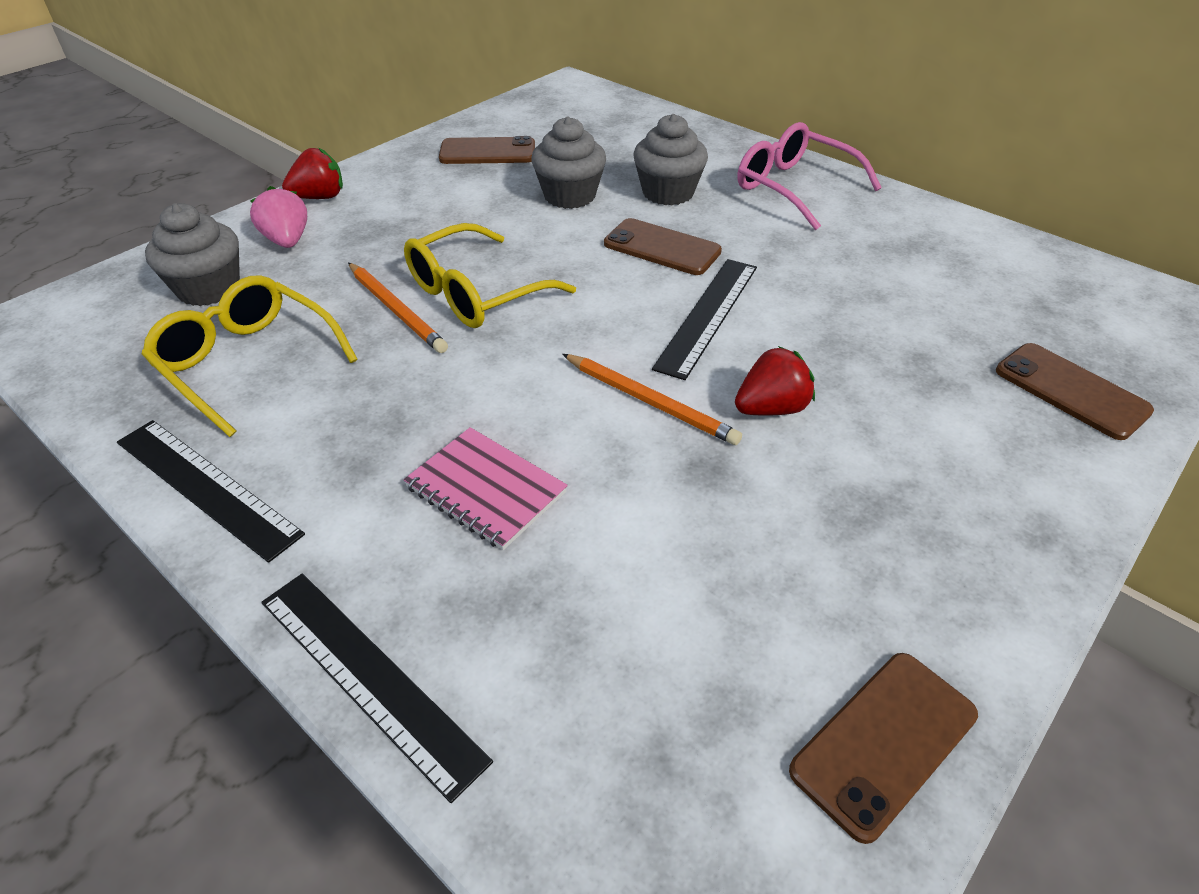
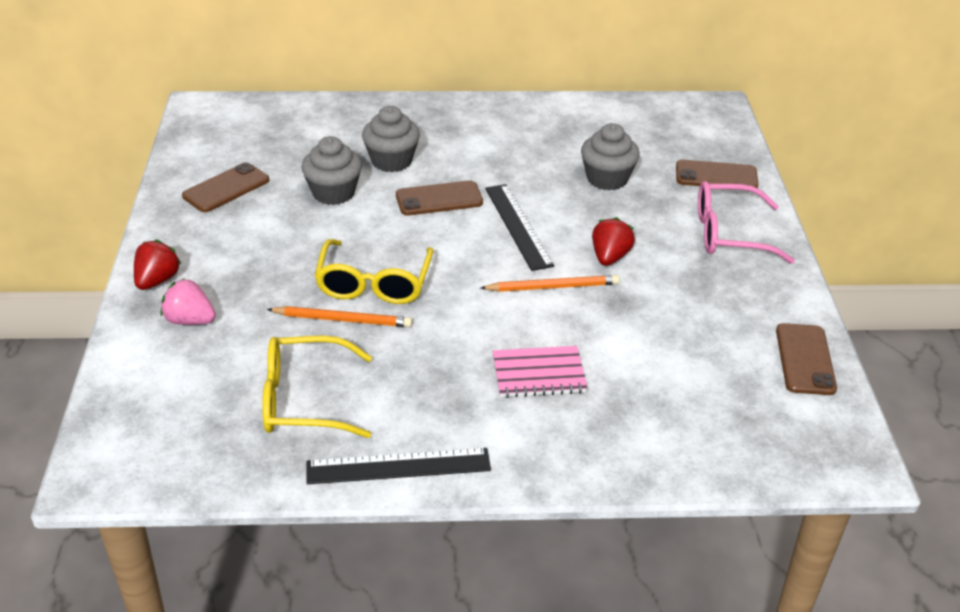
camera: 45 degrees left, 5 degrees down
grey cupcake [145,203,240,306] -> grey cupcake moved to [581,123,640,190]
black ruler [261,574,493,803] -> none
pink glasses [738,122,882,230] -> pink glasses moved to [698,181,795,264]

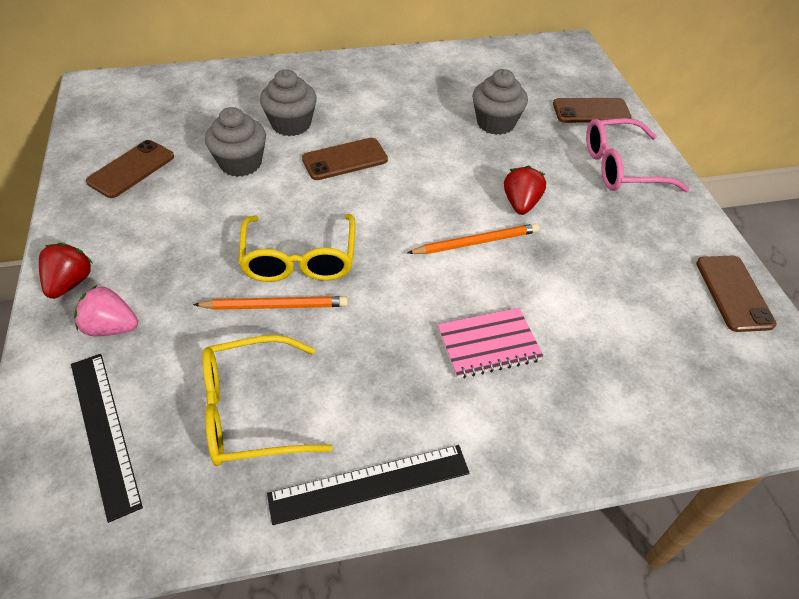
camera: 10 degrees left, 10 degrees up
black ruler [485,184,554,271] -> black ruler moved to [71,354,143,523]

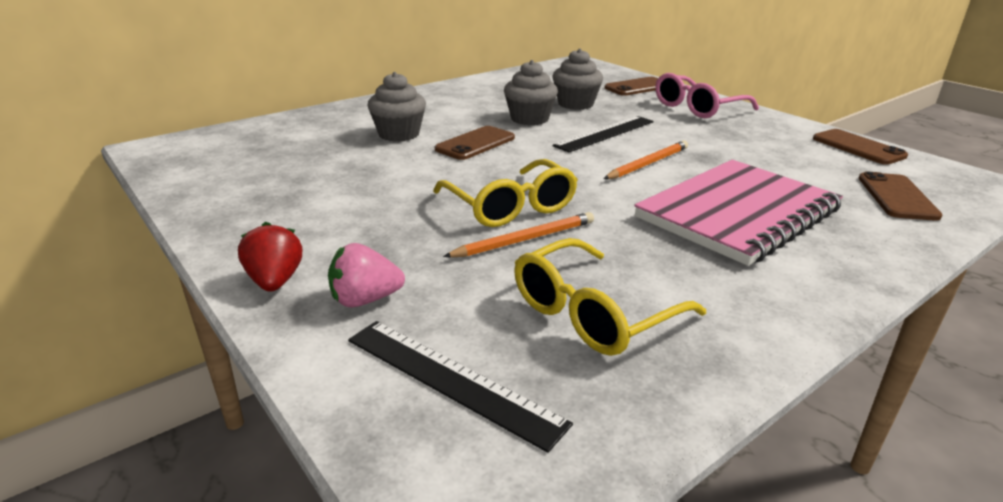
camera: 25 degrees left, 20 degrees down
brown phone [86,140,174,198] -> brown phone moved to [859,172,943,221]
grey cupcake [205,107,266,177] -> grey cupcake moved to [504,60,558,125]
black ruler [267,445,469,525] -> black ruler moved to [553,116,654,152]
pink notebook [437,308,543,378] -> pink notebook [634,160,843,266], size x1.99
red strawberry [504,166,546,215] -> none

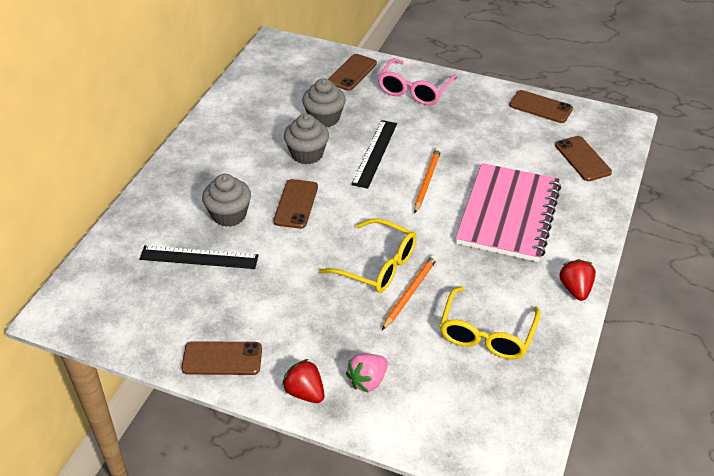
camera: 30 degrees left, 15 degrees up
black ruler [348,321,573,453] -> black ruler moved to [139,245,259,269]
none -> brown phone [181,341,262,375]
none -> red strawberry [560,259,596,301]

